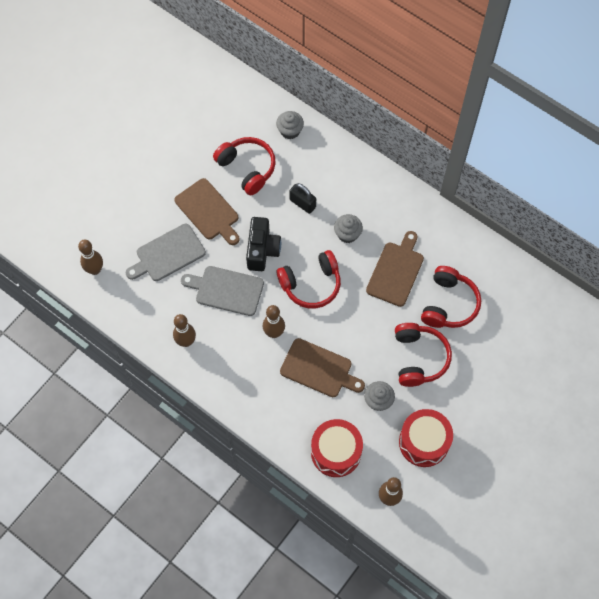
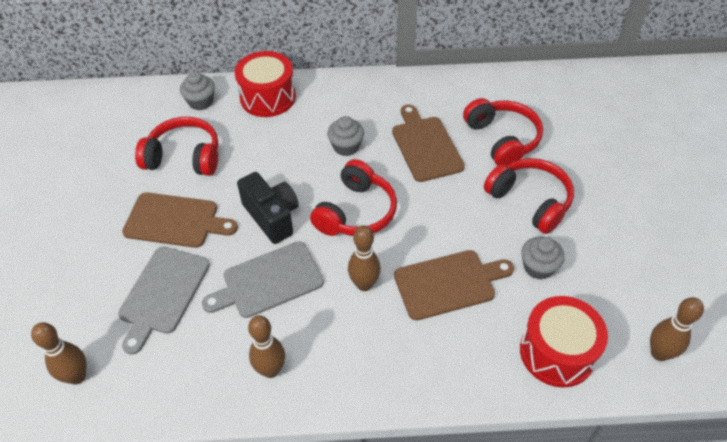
camera: 40 degrees left, 15 degrees down
black padlock [289,183,316,214] -> none
red drum [399,409,453,467] -> red drum moved to [235,51,296,117]

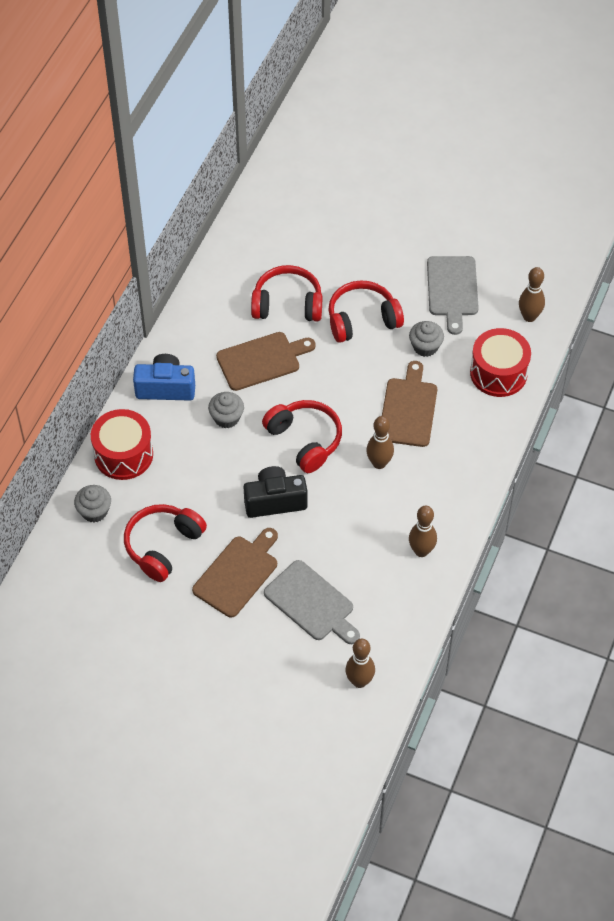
camera: 65 degrees left, 5 degrees up
grey cutting board [202,241,324,318] -> grey cutting board moved to [427,256,479,335]
brown cutting board [392,104,465,182] -> brown cutting board turned 150 degrees clockwise [216,332,316,391]
none -> blue camera [133,354,195,401]

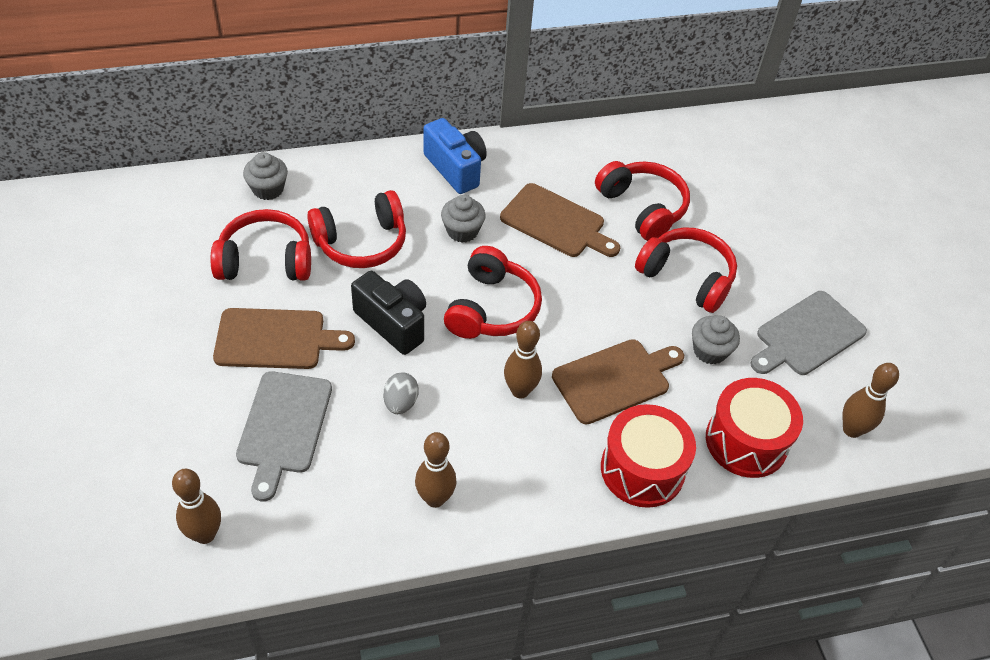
camera: 50 degrees right, 5 degrees down
red drum [91,409,153,480] -> red drum moved to [601,404,696,508]
none -> red headphones [307,190,406,268]
none -> grey egg [383,372,419,414]

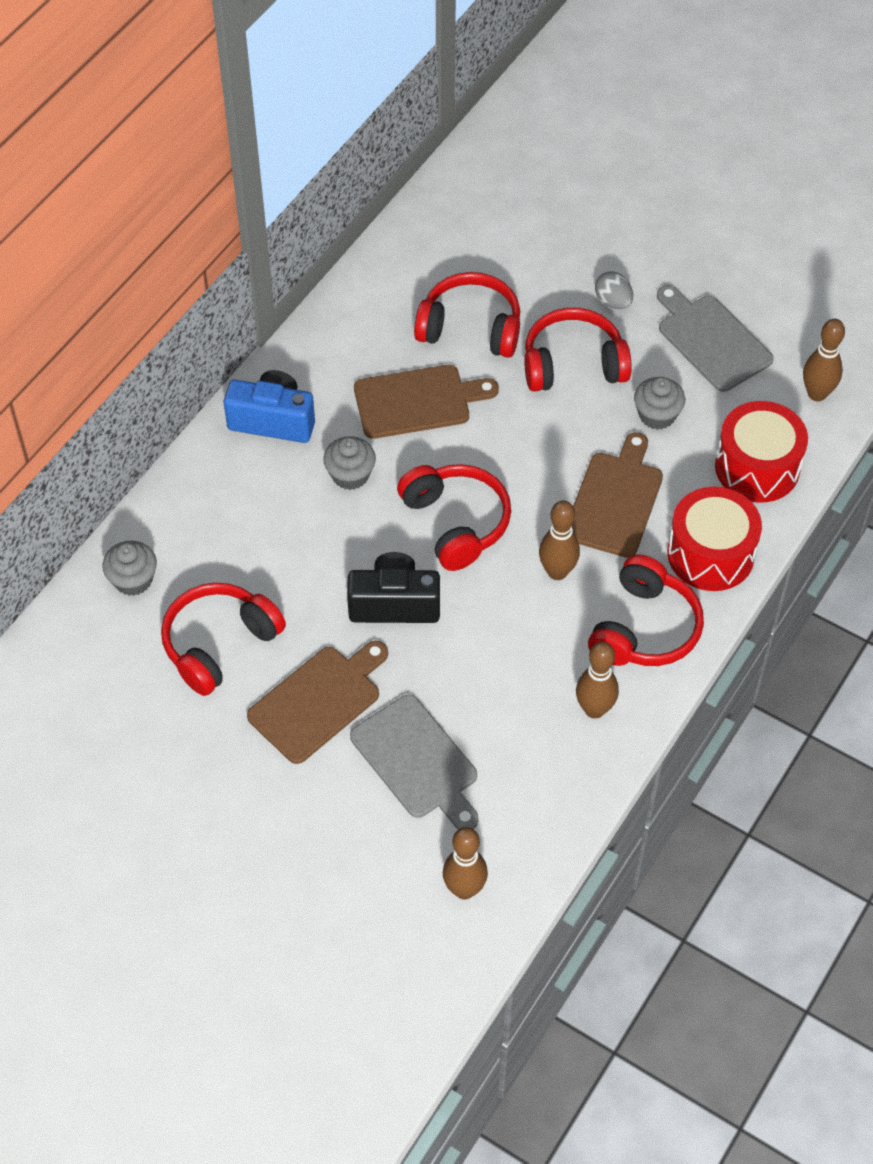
camera: 40 degrees left, 5 degrees up
red headphones [307,190,406,268] -> red headphones moved to [588,554,704,666]
grey egg [383,372,419,414] -> grey egg moved to [595,271,633,309]
grey cutting board [750,291,867,375] -> grey cutting board turned 135 degrees clockwise [657,285,774,392]

